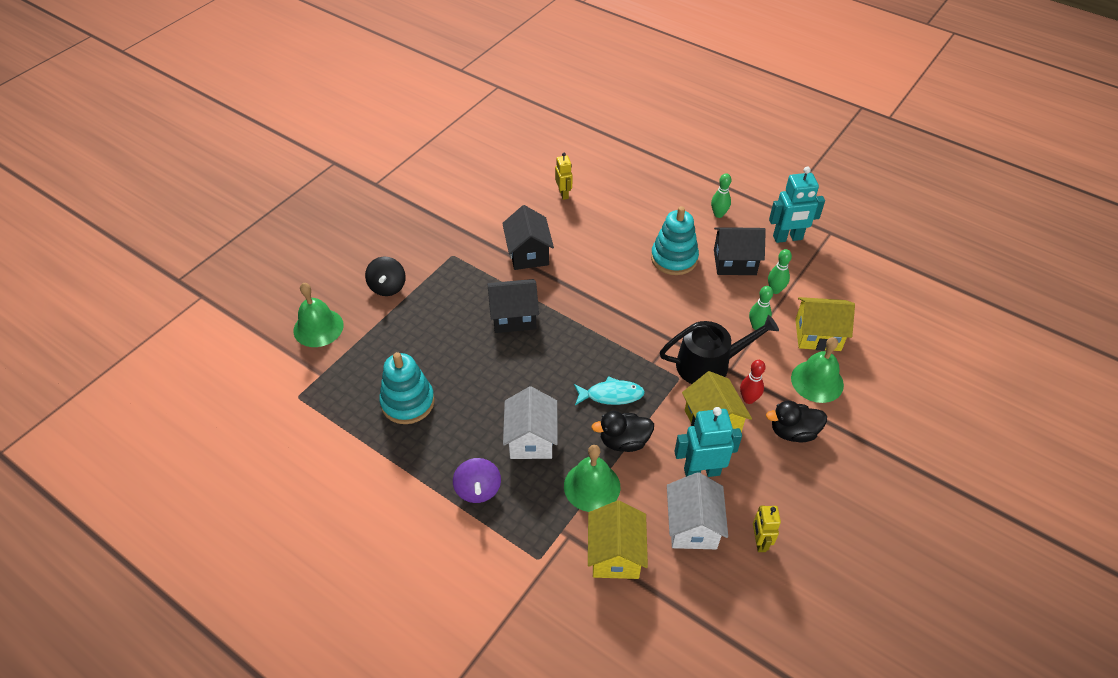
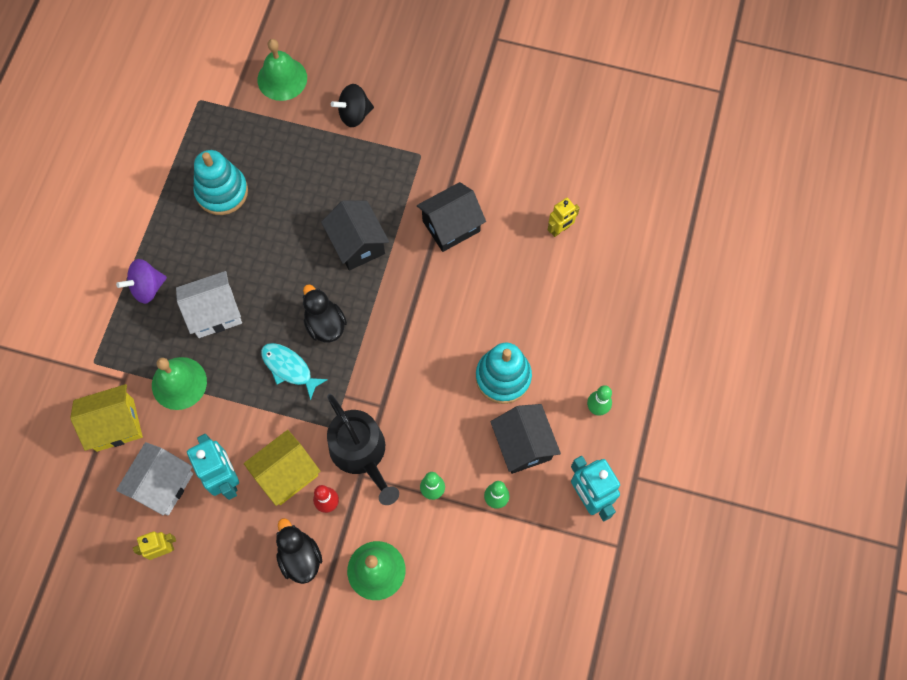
camera: 70 degrees right, 20 degrees up
turquoise fish [574,376,645,405] -> turquoise fish turned 150 degrees clockwise [261,343,328,400]
black duck [591,411,654,452] -> black duck moved to [303,284,347,343]
white house [667,472,728,549] -> white house turned 45 degrees counterclockwise [116,442,193,516]
yellow house [795,297,855,351] -> none

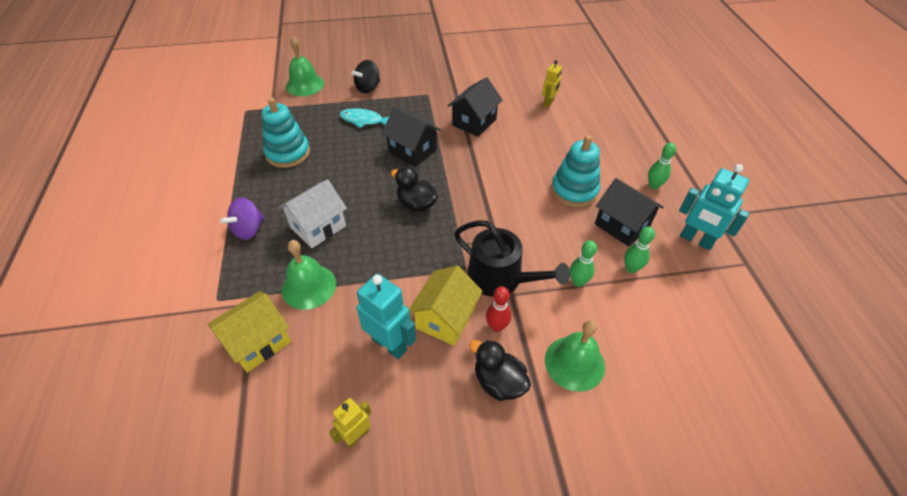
camera: 25 degrees left, 20 degrees down
white house [116,442,193,516] -> none
turquoise fish [261,343,328,400] -> turquoise fish moved to [340,108,389,128]

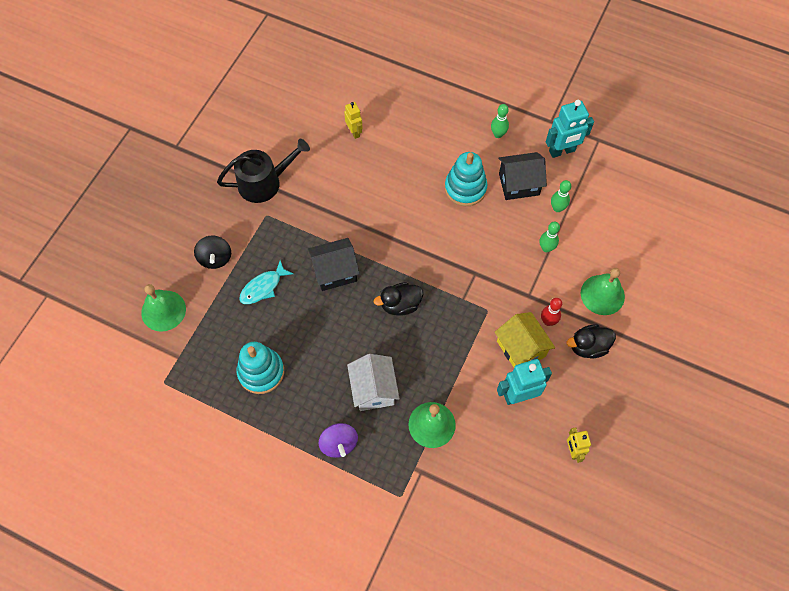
camera: 55 degrees left, 15 degrees up
yellow house [208,291,291,372] -> none
black house [448,77,503,137] -> none
black watering can [454,220,570,297] -> black watering can moved to [217,139,310,203]

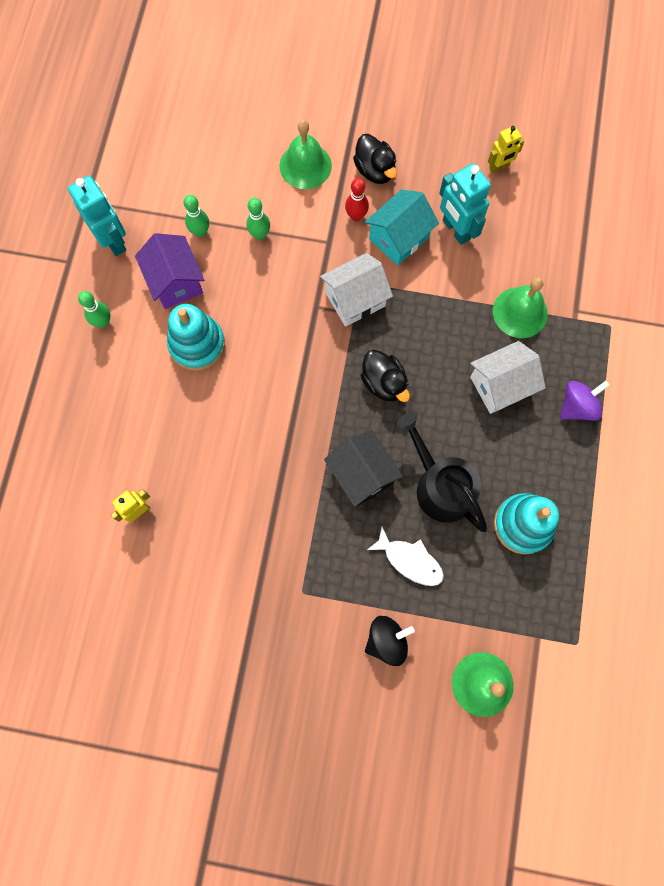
camera: 105 degrees left, 10 degrees up
black watering can [217,139,310,203] -> black watering can moved to [397,413,488,532]
turquoise fish [239,261,293,304] -> white fish [367,527,444,586]
yellow house [495,312,555,367] -> turquoise house [365,189,439,265]
black house [498,152,547,200] -> purple house [135,233,204,309]
none -> white house [320,253,393,327]

